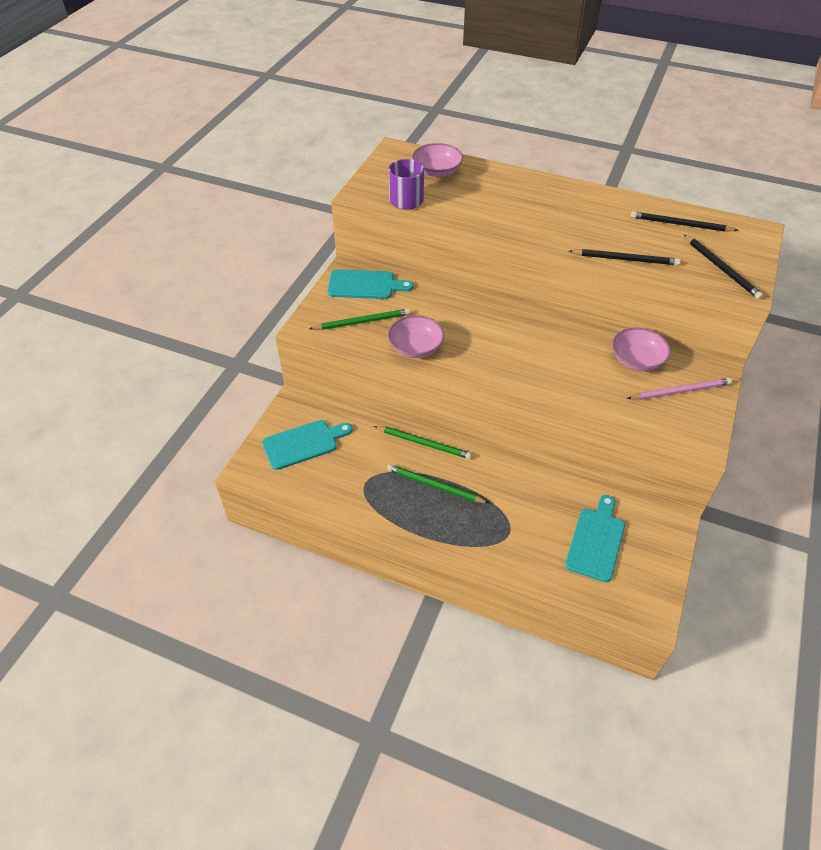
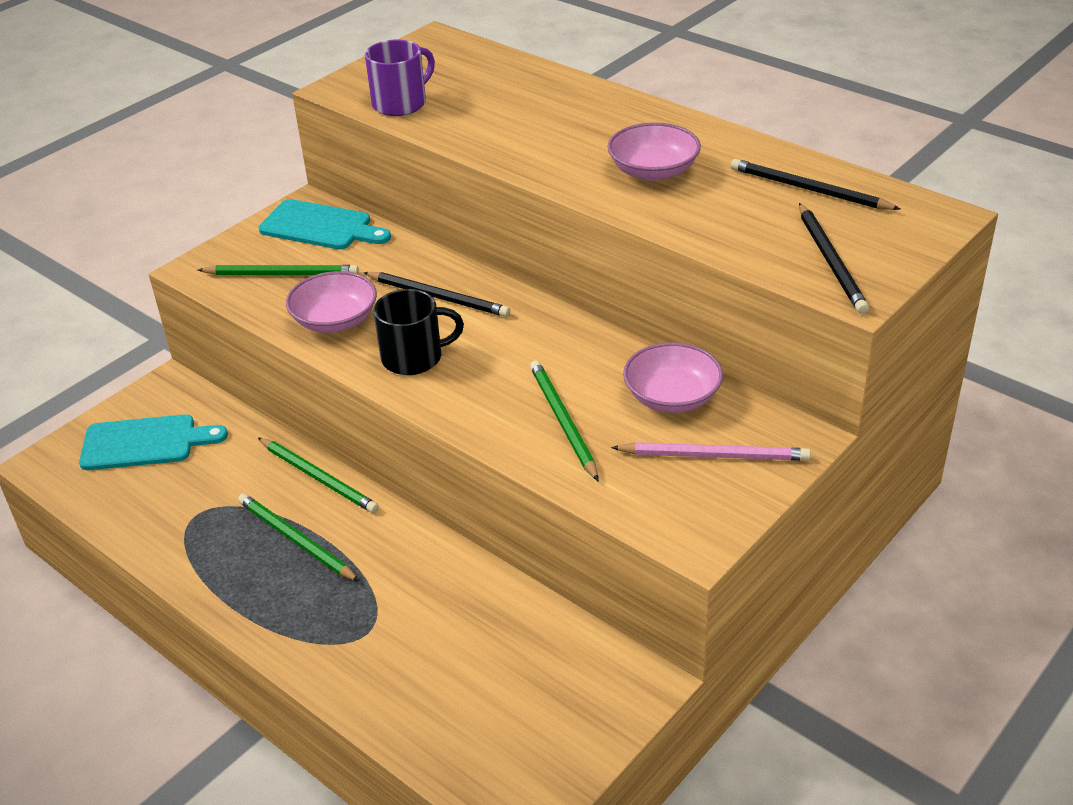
camera: 20 degrees right, 10 degrees down
pink bowl [412,143,463,177] -> pink bowl moved to [607,122,701,181]
turquoise cutting board [565,495,625,582] -> none
black pencil [569,249,681,266] -> black pencil moved to [363,272,510,317]
none -> black mug [374,289,464,375]
none -> green pencil [530,361,599,482]

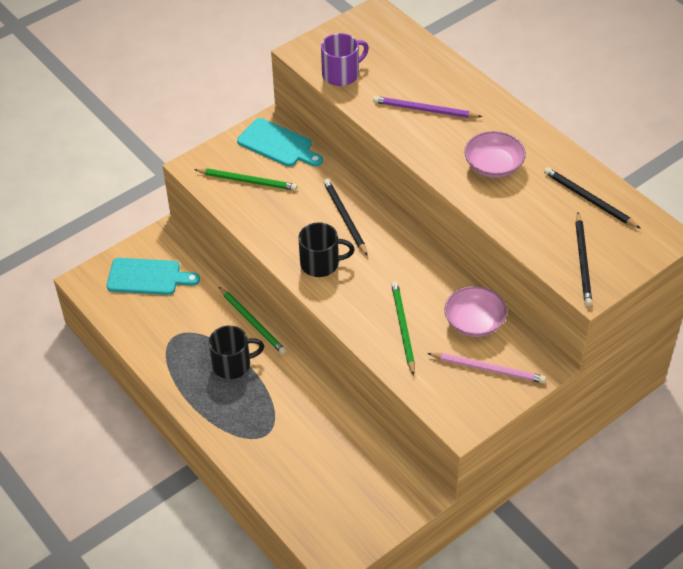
camera: 10 degrees right, 10 degrees up
green pencil [238,494,360,582] -> black mug [209,325,264,379]
pink bowl [286,271,377,333] -> none
black pencil [363,272,510,317] -> black pencil turned 150 degrees counterclockwise [323,179,367,256]
none -> purple pencil [373,96,482,118]

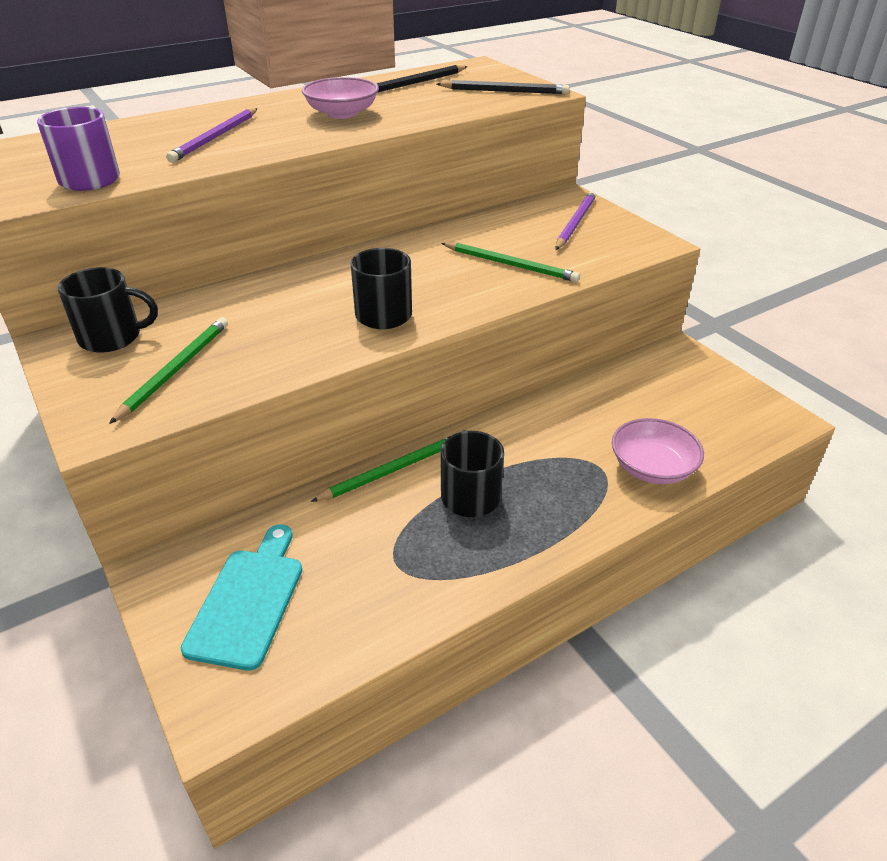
camera: 85 degrees left, 10 degrees down
turquoise cutting board [237,118,323,167] -> black mug [58,267,158,353]
black pencil [323,179,367,256] -> none
green pencil [391,282,415,376] -> green pencil turned 150 degrees counterclockwise [441,242,580,282]
pink pencil [427,353,546,383] -> purple pencil [555,191,596,250]
pink bowl [444,286,507,337] -> pink bowl moved to [612,418,704,484]

